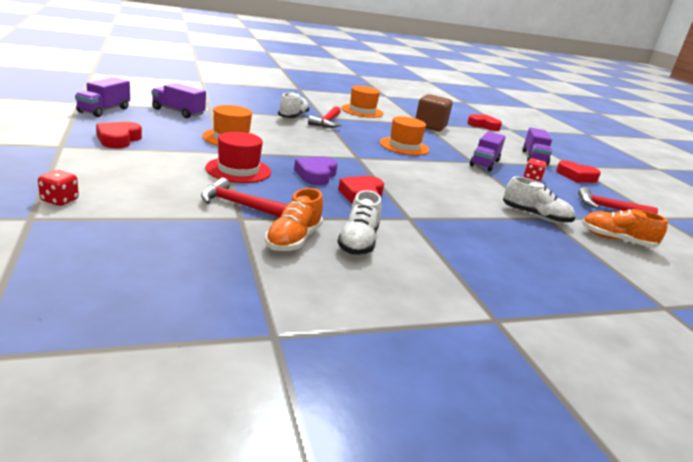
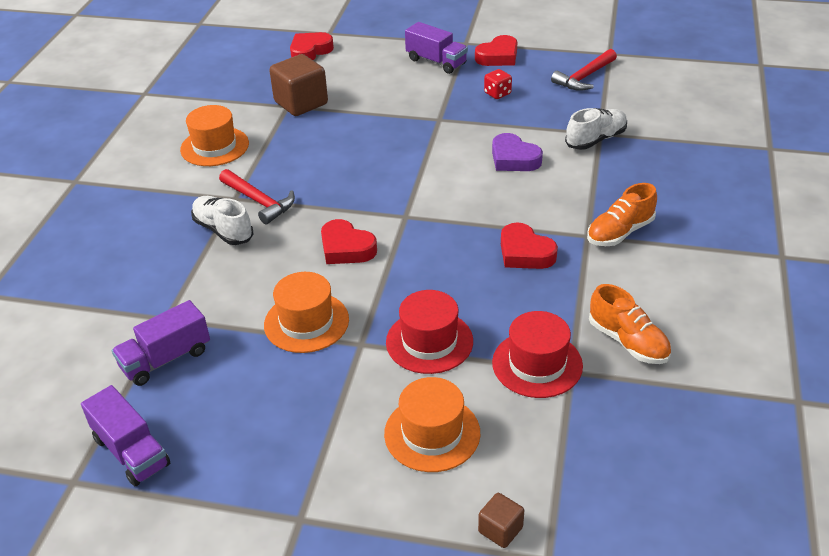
camera: 55 degrees left, 15 degrees up
red dice [38,170,79,206] -> brown cube [478,493,524,548]
red heart [96,122,142,148] -> red heart moved to [321,219,377,264]
red hammer [201,178,288,217] -> red hat [492,311,583,398]
purple heart [294,157,338,185] -> purple heart moved to [492,133,543,171]
white shoe [337,190,381,255] -> none
orange hat [380,116,429,155] -> orange hat moved to [384,377,480,472]
purple truck [470,131,506,171] -> none
orange shoe [582,209,668,248] -> orange shoe moved to [587,183,657,246]

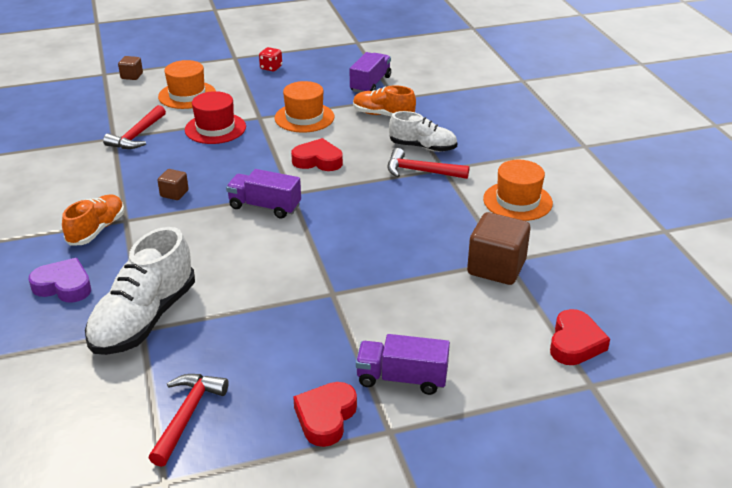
camera: 150 degrees right, 5 degrees down
purple truck [81,385,170,486] -> purple truck moved to [226,169,301,219]
red dice [484,69,512,99] -> red dice moved to [259,47,282,71]
purple heart [492,133,543,171] -> purple heart moved to [29,258,91,303]
red hat [492,311,583,398] -> red hammer [103,105,166,149]
red heart [501,222,558,269] -> brown cube [157,169,189,200]
white shoe [565,108,627,150] -> white shoe [85,227,195,355], size x1.63
orange shoe [589,284,671,364] -> orange shoe moved to [353,85,416,116]

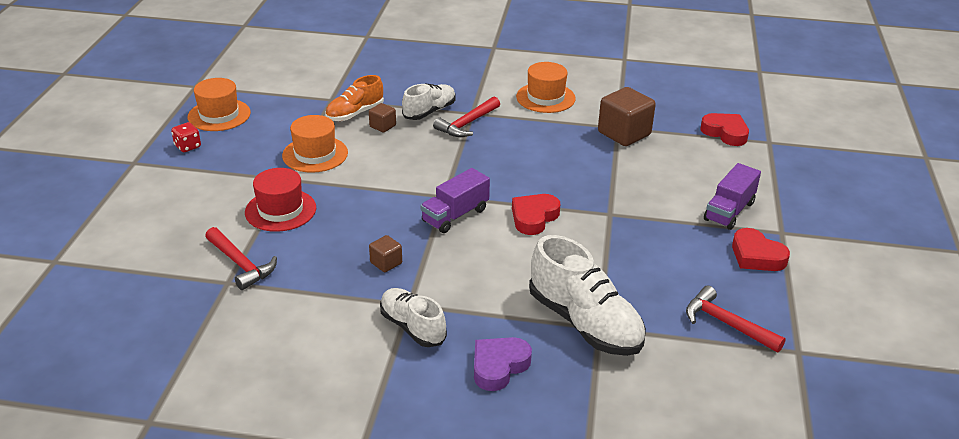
camera: 65 degrees left, 0 degrees up
orange shoe [62,194,124,246] -> white shoe [380,288,447,347]
brown cube [118,56,143,80] -> brown cube moved to [369,103,396,132]
orange hat [158,60,216,109] -> orange hat moved to [188,78,251,131]
red heart [291,138,343,171] -> red heart moved to [512,194,560,235]
purple truck [350,52,391,93] -> none

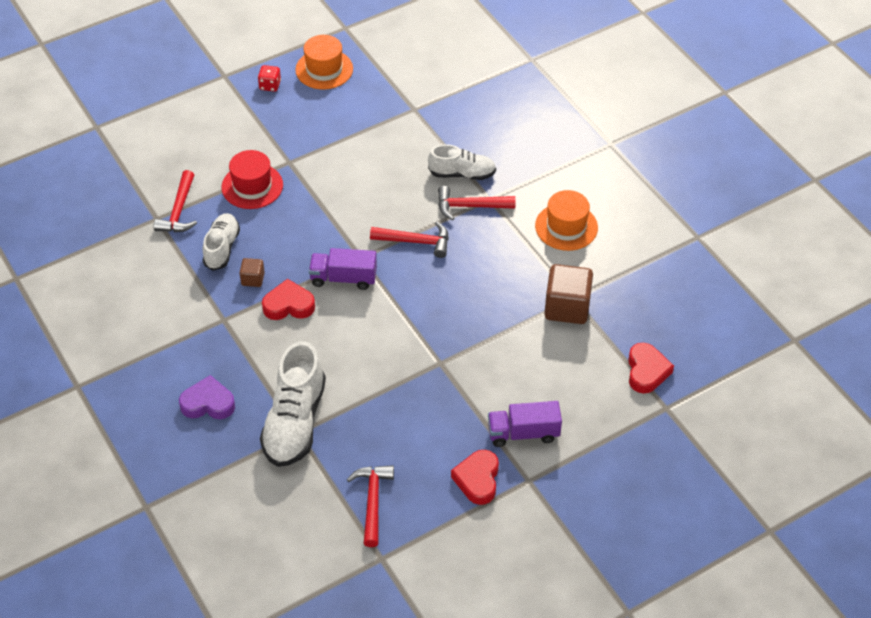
camera: 50 degrees right, 15 degrees up
orange hat [282,115,348,173] -> none
orange shoe [325,75,384,121] -> none
brown cube [369,103,396,132] -> none
white shoe [380,288,447,347] -> white shoe moved to [203,213,240,271]
red heart [512,194,560,235] -> red heart moved to [262,279,315,320]
none -> red hammer [370,222,449,258]

